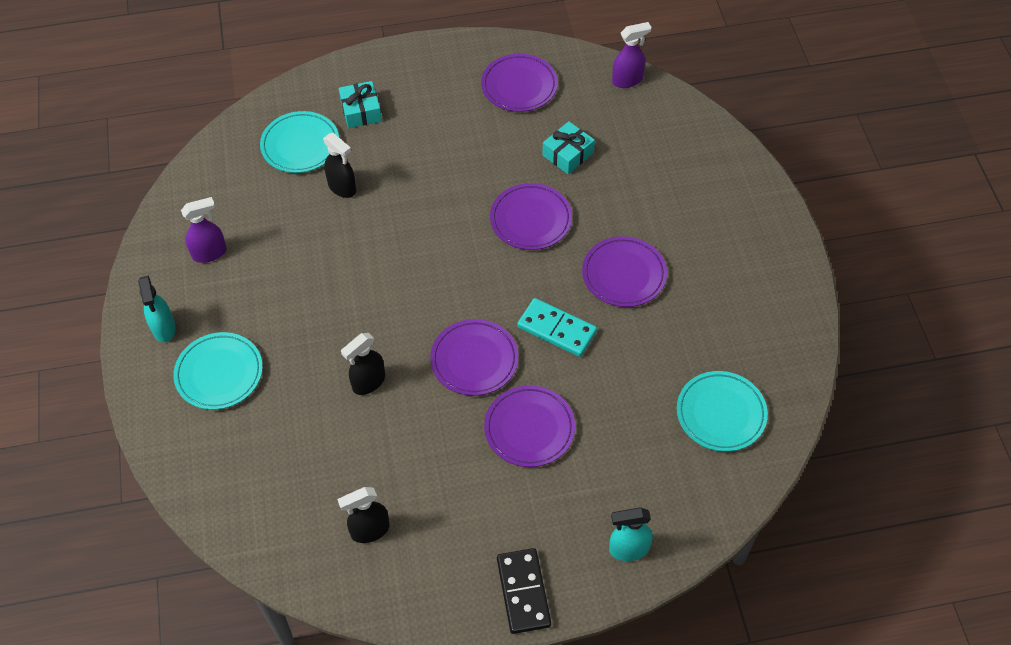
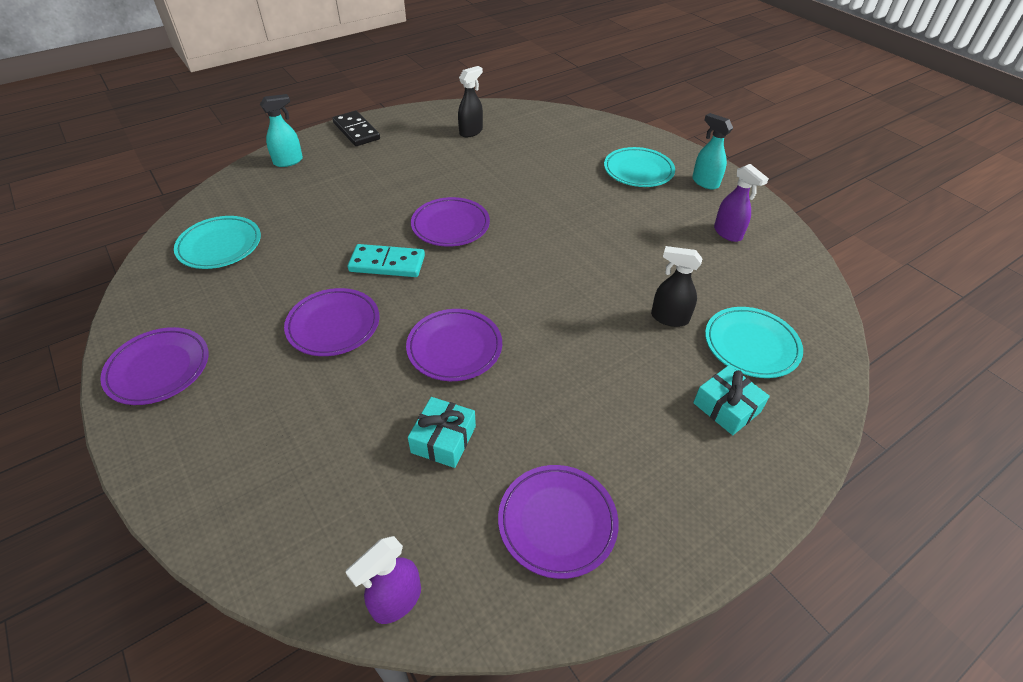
camera: 155 degrees right, 10 degrees down
purple spray bottle [181,197,226,263] -> purple spray bottle turned 75 degrees counterclockwise [714,164,769,242]
black spray bottle [341,333,385,395] -> none
purple plate [484,385,575,467] -> purple plate moved to [100,327,209,405]

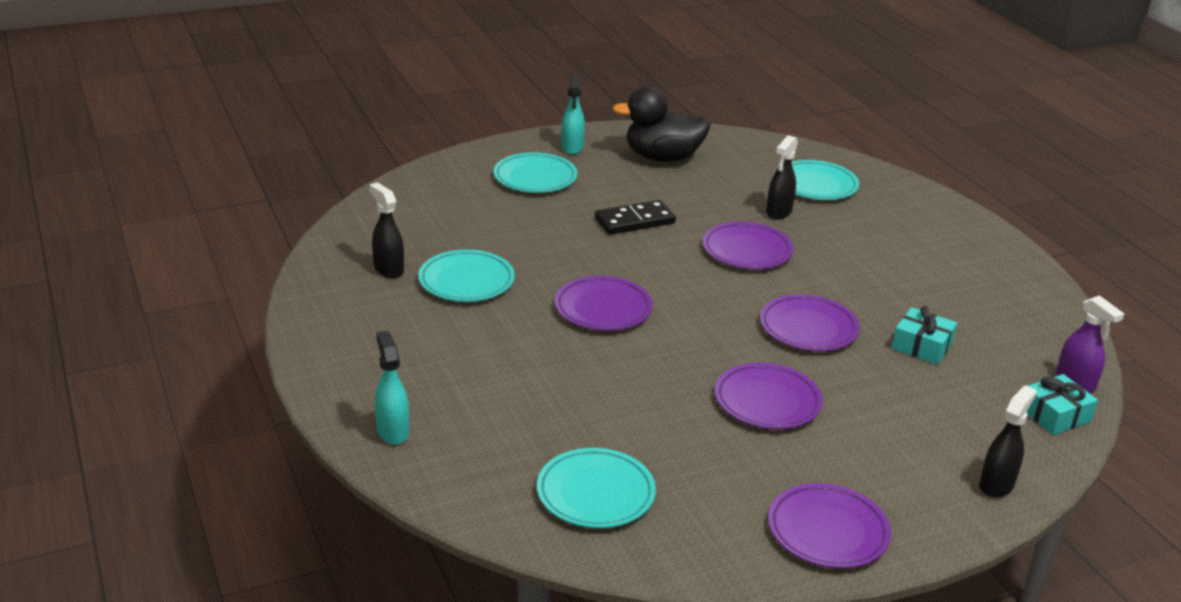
camera: 80 degrees left, 15 degrees down
black domino [333,111,380,146] -> black domino moved to [595,200,676,235]
turquoise domino [348,244,425,277] -> none
purple plate [498,465,619,579] -> purple plate moved to [703,222,794,269]
turquoise spray bottle [692,113,733,189] -> turquoise spray bottle turned 60 degrees counterclockwise [561,75,585,155]
turquoise gift [693,365,770,435] -> turquoise gift moved to [1026,374,1098,435]
purple spray bottle [714,164,769,242] -> black duck [612,86,711,162]
none -> turquoise plate [418,250,515,302]
none -> black spray bottle [979,385,1036,498]

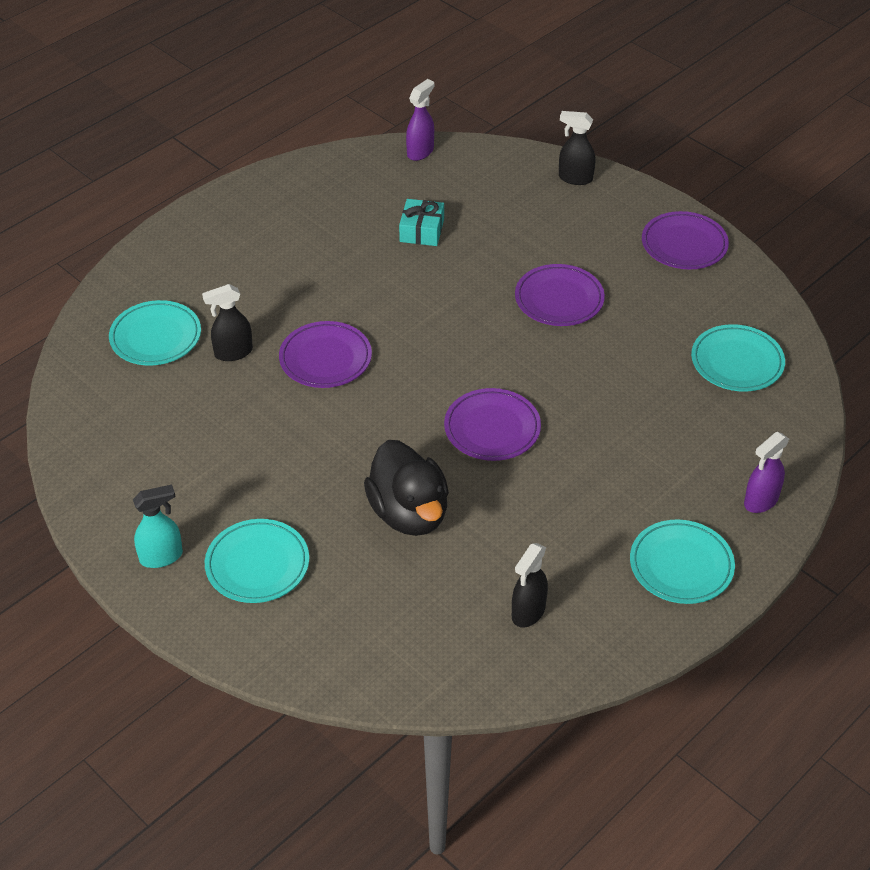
camera: 110 degrees left, 15 degrees up
turquoise spray bottle [375,331,409,445] -> purple spray bottle [744,432,789,513]
turquoise plate [418,250,515,302] -> turquoise plate moved to [630,519,735,604]
black domino [595,200,676,235] -> none
black duck [612,86,711,162] -> black duck moved to [364,440,449,536]
purple plate [760,294,860,351] -> none
black spray bottle [766,135,798,219] -> black spray bottle turned 150 degrees clockwise [202,284,253,361]
turquoise gift [1026,374,1098,435] -> none

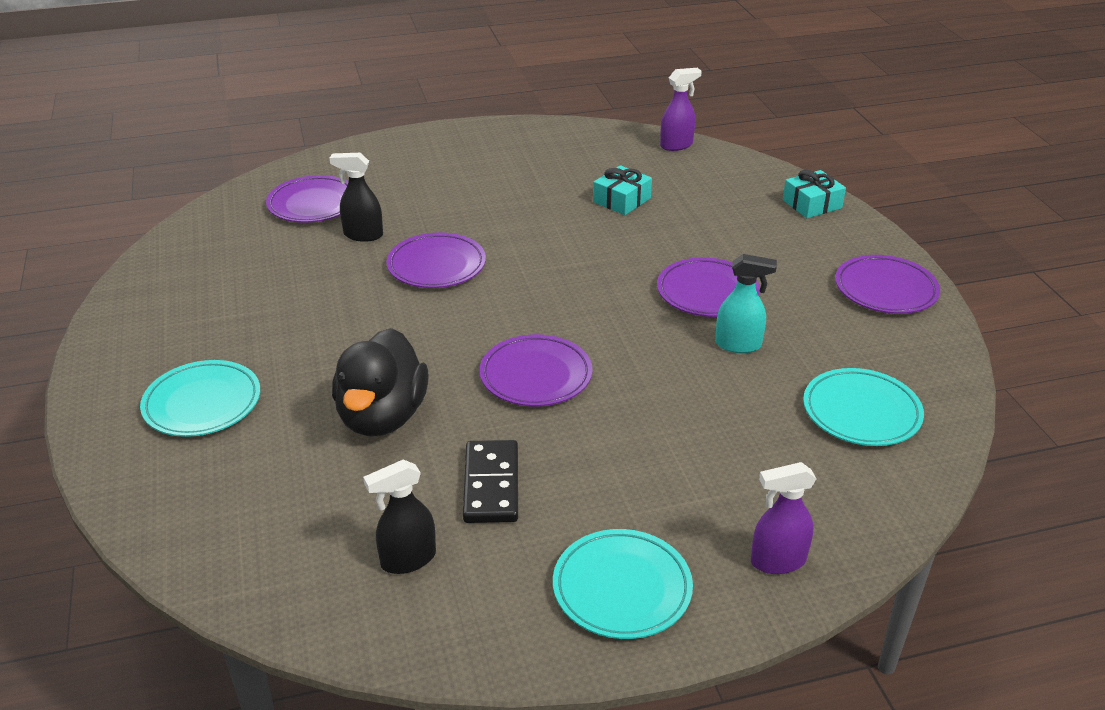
camera: 30 degrees right, 10 degrees down
turquoise plate [109,300,201,365] -> purple plate [266,175,349,223]
turquoise spray bottle [133,485,183,568] -> turquoise spray bottle moved to [715,254,777,353]
black spray bottle [559,111,596,185] -> turquoise gift [783,170,846,218]
none -> black domino [463,440,518,523]

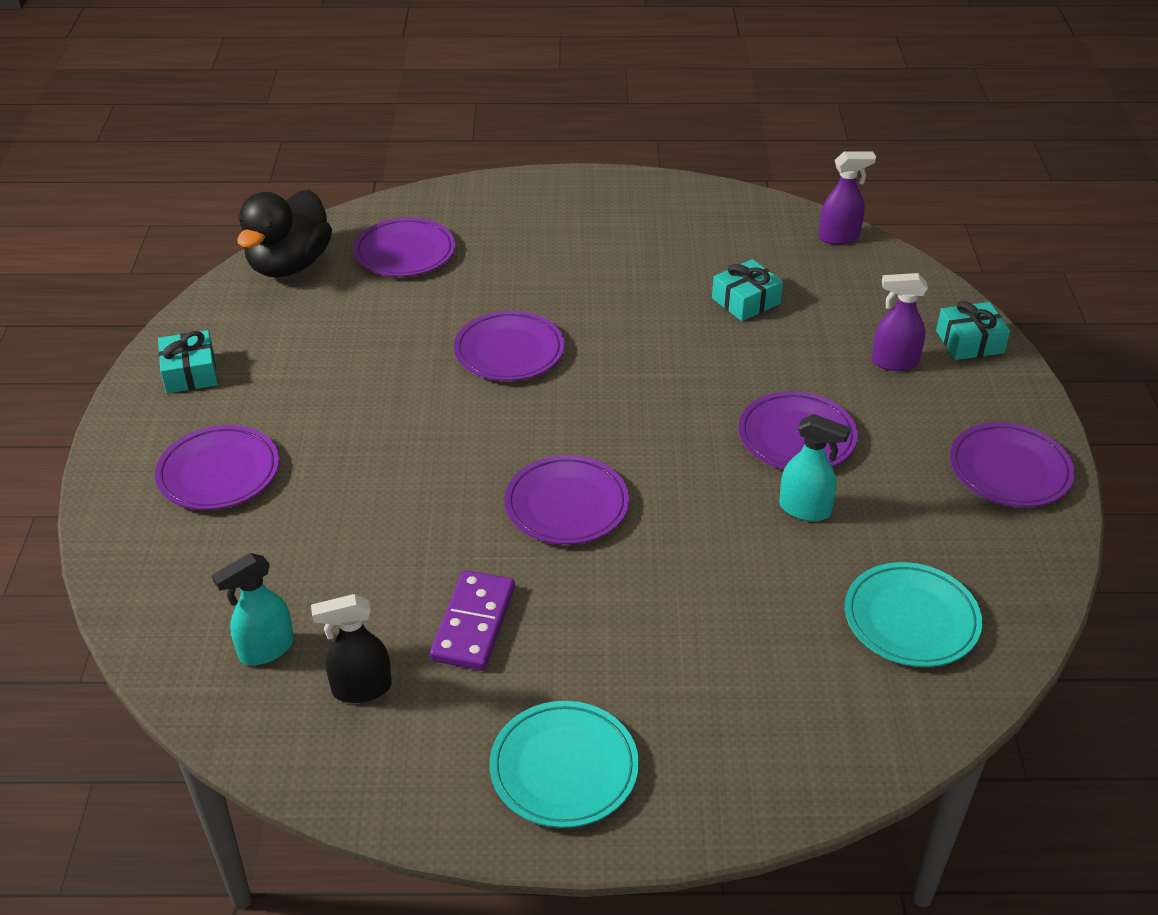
camera: 15 degrees right, 5 degrees up
turquoise plate [140,360,260,437] -> purple plate [155,425,279,510]
black spray bottle [330,153,383,242] -> none
black duck [332,328,429,437] -> black duck moved to [237,190,332,278]
black domino [463,440,518,523] -> purple domino [430,570,515,670]
purple spray bottle [751,462,816,574] -> purple spray bottle moved to [871,273,928,371]
none -> turquoise gift [158,330,218,394]
none -> turquoise spray bottle [212,553,294,665]

